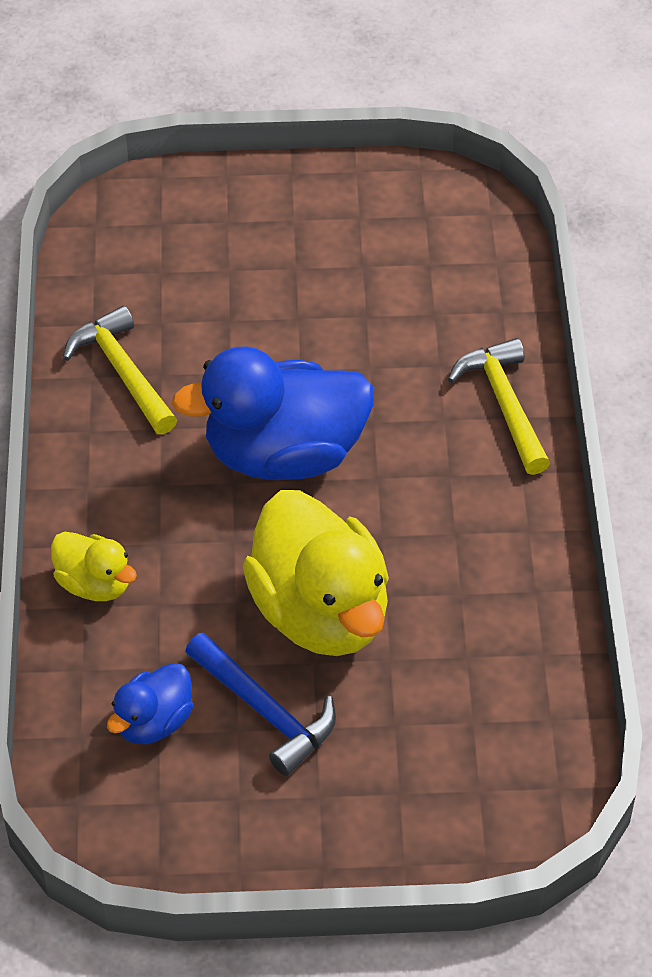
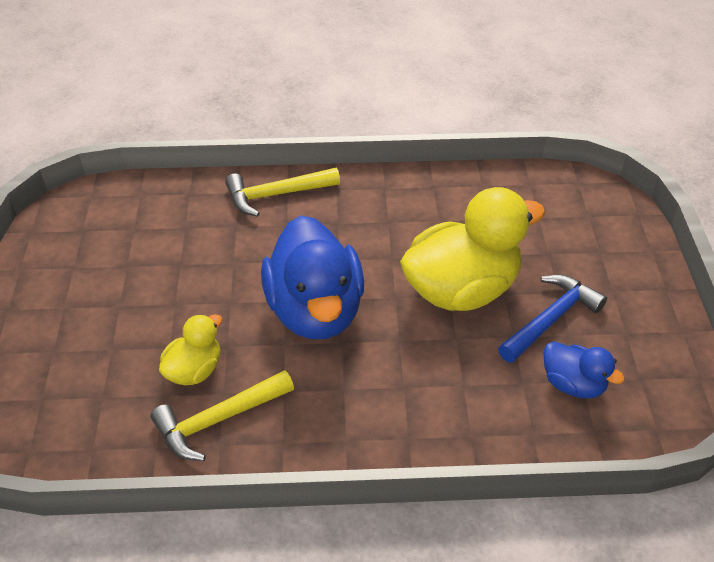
camera: 90 degrees left, 5 degrees down
yellow duck [51,532,137,601] -> yellow duck moved to [159,314,222,385]

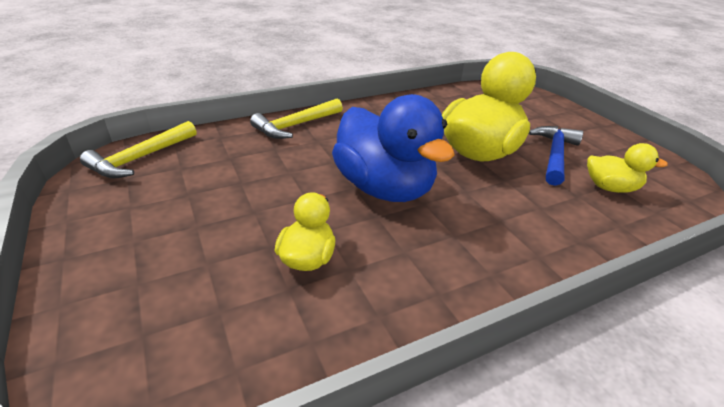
camera: 25 degrees left, 10 degrees down
yellow hammer [150,370,294,461] -> yellow hammer moved to [80,121,196,178]
blue duck [543,341,625,398] -> yellow duck [587,143,668,193]

